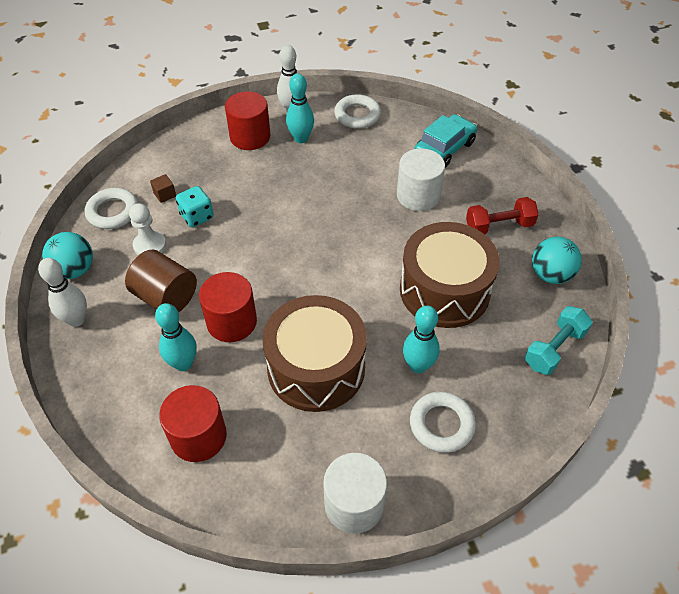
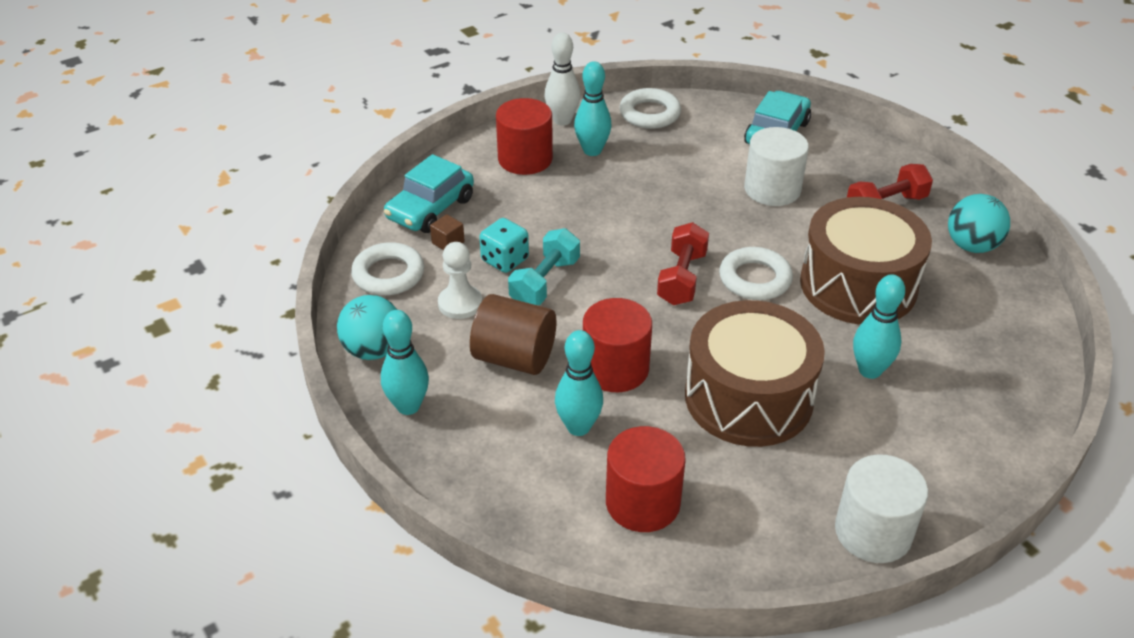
camera: 15 degrees left, 10 degrees down
white bowling pin [38,258,87,327] -> turquoise bowling pin [381,310,429,415]
white ring [410,392,476,453] -> white ring moved to [719,247,793,300]
turquoise dumbbell [525,306,593,375] -> turquoise dumbbell moved to [508,228,580,305]
none -> turquoise car [384,154,474,233]
none -> red dumbbell [657,222,709,305]

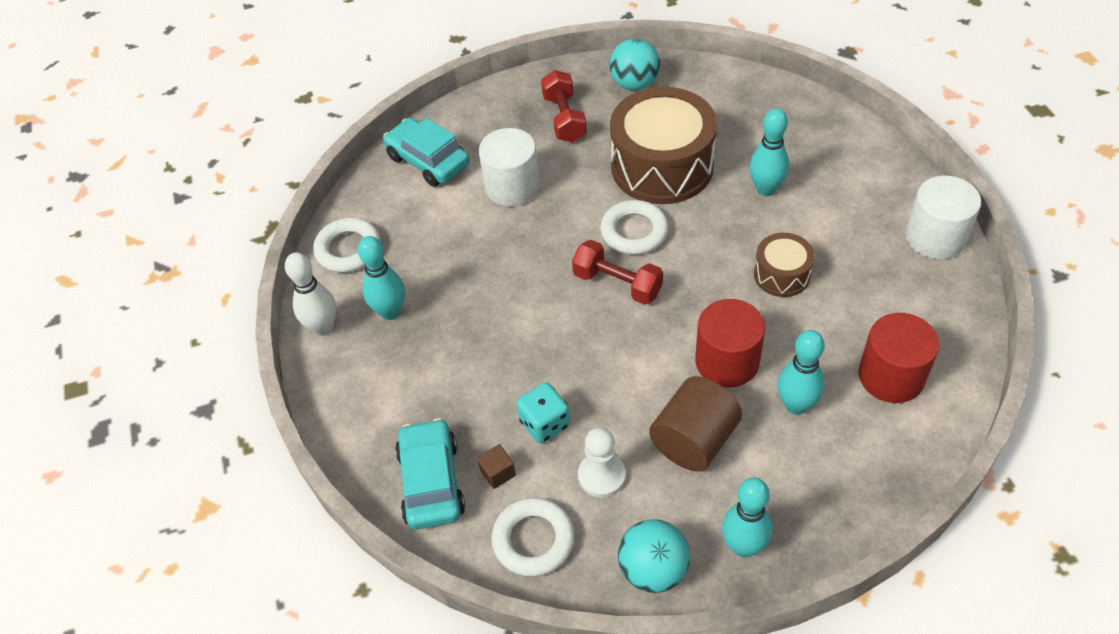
camera: 70 degrees left, 10 degrees up
turquoise car [384,154,474,233] -> turquoise car turned 150 degrees counterclockwise [395,418,465,530]
red cylinder [496,98,553,175] -> none
turquoise dumbbell [508,228,580,305] -> none
brown drum [685,300,825,447] -> brown drum [754,233,815,297], size x0.50

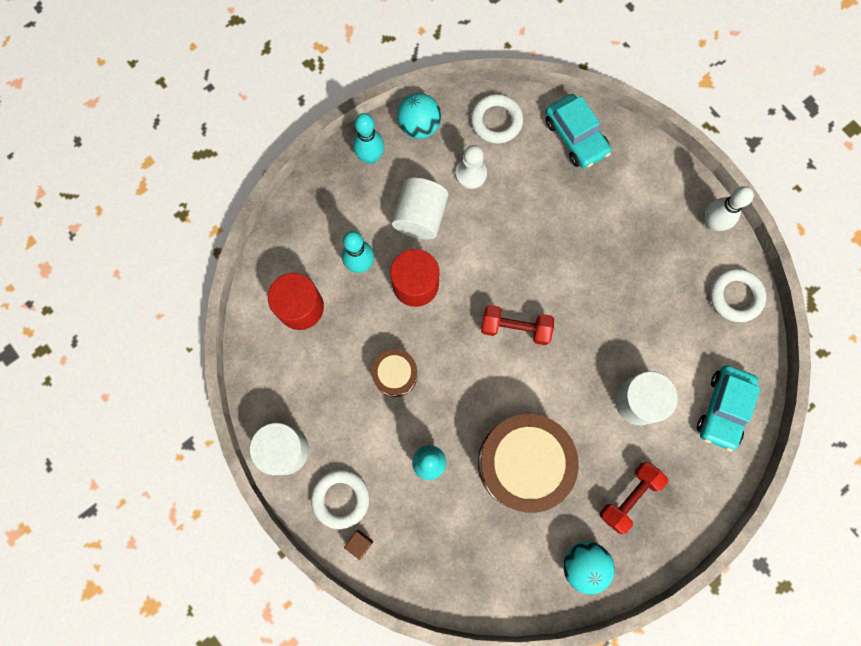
camera: 155 degrees right, 25 degrees up
turquoise bowling pin [358,236,405,320] -> none
turquoise car [383,118,470,187] -> turquoise car turned 90 degrees clockwise [697,365,761,452]
brown cube [477,444,516,489] -> brown cube moved to [344,530,373,560]
turquoise dice [516,383,570,443] -> none
red dumbbell [541,70,587,142] -> red dumbbell turned 75 degrees clockwise [600,462,668,534]
white ring [600,200,669,255] -> white ring moved to [311,469,369,529]
brown cylinder [649,376,742,472] -> white cylinder [392,178,448,240]

